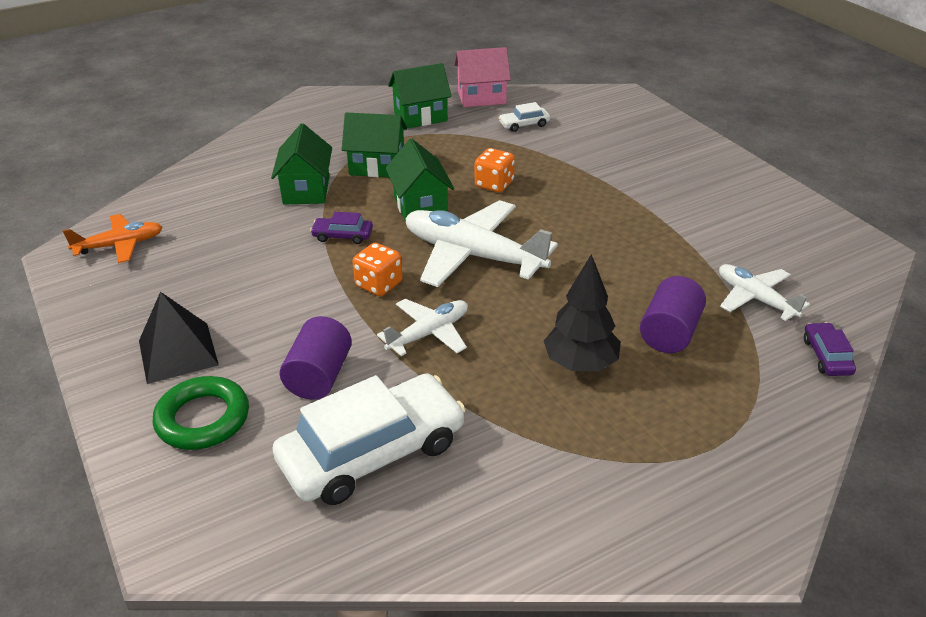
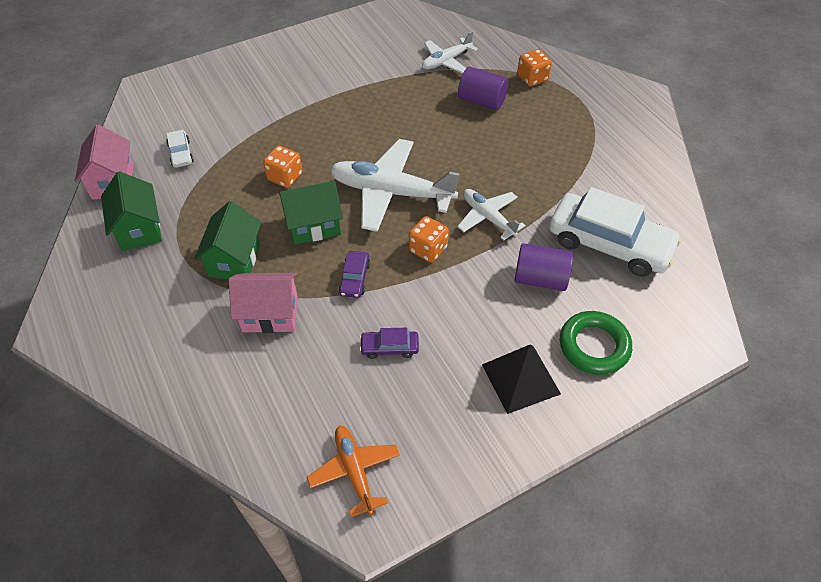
camera: 90 degrees left, 15 degrees up
green house [271,124,332,205] -> pink house [229,273,298,333]
white car [272,373,466,505] -> white car turned 150 degrees clockwise [549,187,682,277]
white plane [405,200,558,287] -> white plane turned 75 degrees clockwise [330,139,460,232]
black tree [544,254,621,371] -> none
purple car [804,322,856,376] -> purple car moved to [360,328,419,359]
none -> orange dice [517,49,552,87]

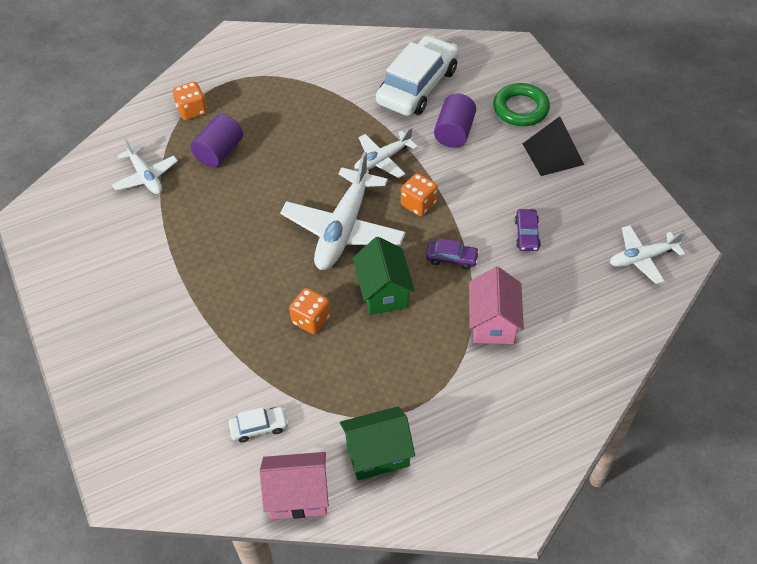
camera: 85 degrees left, 0 degrees up
green house [194,201,262,279] -> none
orange plane [307,426,400,517] -> white plane [610,225,685,284]

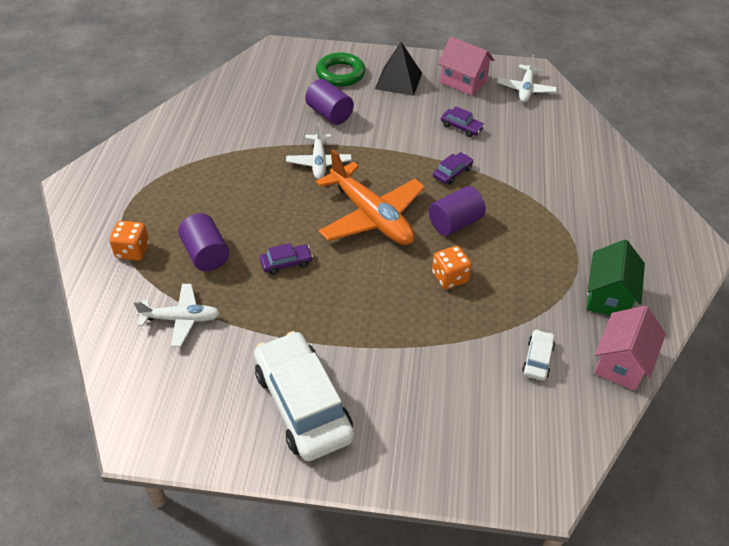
camera: 60 degrees left, 5 degrees down
white plane [280,152,406,270] -> orange plane [316,149,425,245]
green house [353,237,415,315] -> purple cylinder [429,186,486,236]
white car [376,35,459,116] -> white car moved to [254,331,355,461]
orange dice [401,173,438,216] -> none
pink house [469,267,524,344] -> pink house moved to [438,37,494,96]
none -> purple car [260,243,313,275]

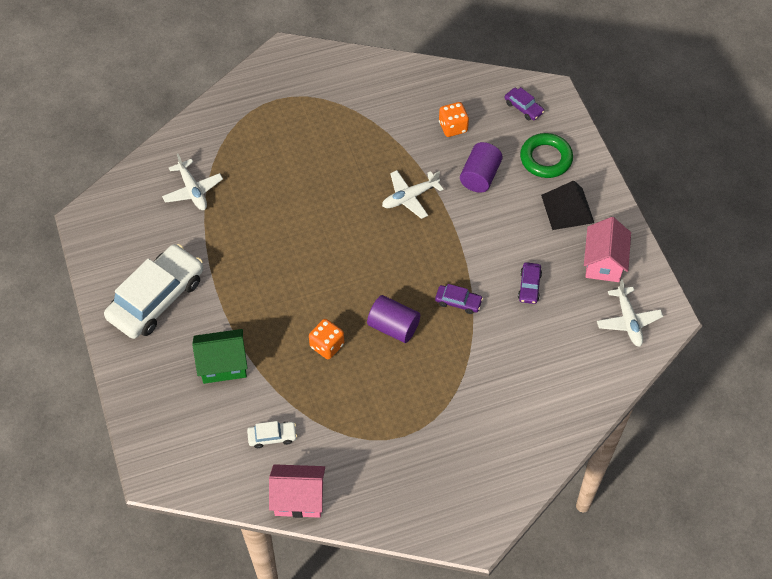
camera: 65 degrees right, 10 degrees up
orange dice [109,221,149,261] -> orange dice moved to [439,102,469,137]
purple cylinder [178,213,230,271] -> none
purple car [260,243,313,275] -> purple car moved to [505,87,545,121]
orange plane [316,149,425,245] -> none
white plane [497,55,557,102] -> white plane turned 90 degrees counterclockwise [597,279,663,347]
green house [587,240,645,316] -> green house moved to [192,329,248,384]

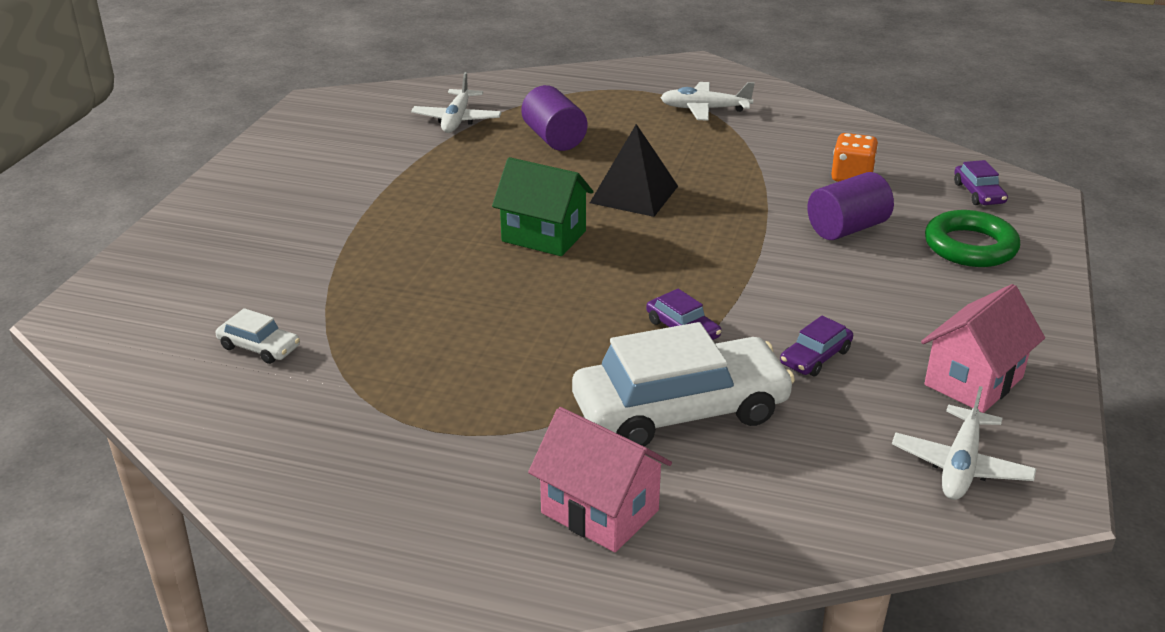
camera: 35 degrees right, 25 degrees down
white car [104,244,203,339] -> white car moved to [572,322,795,447]
green house [192,329,248,384] -> green house moved to [492,157,593,256]
pink house [269,464,325,518] -> pink house moved to [528,407,672,552]
orange dice [309,319,344,359] -> none
purple cylinder [367,295,420,343] -> purple cylinder moved to [521,85,587,151]
white plane [382,170,443,219] -> white plane moved to [660,82,755,121]
black pyramid [541,180,594,230] -> black pyramid moved to [590,124,678,217]

